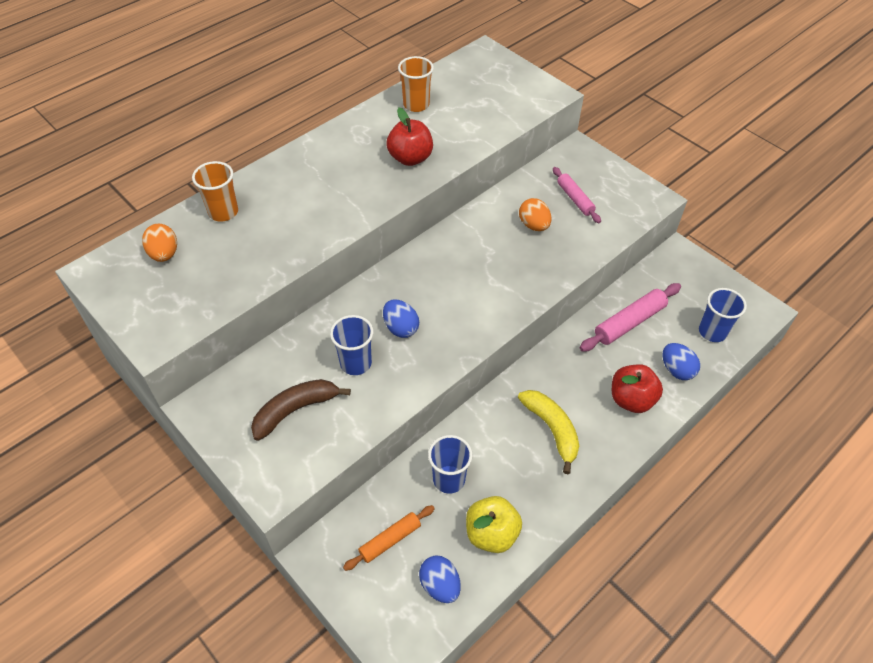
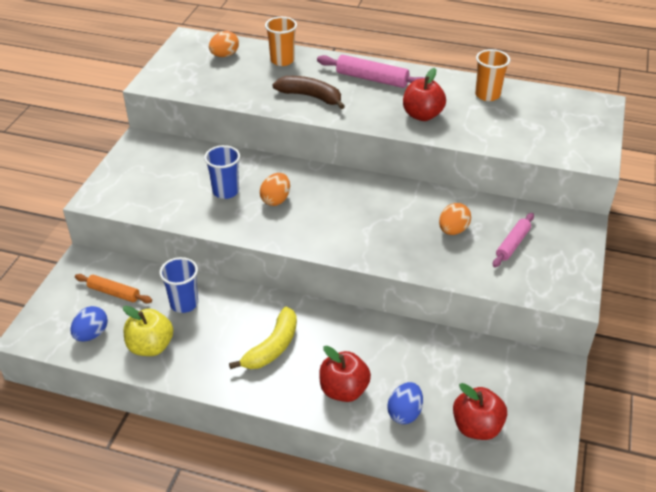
camera: 60 degrees right, 10 degrees down
brown banana [251,379,351,441] -> brown banana moved to [272,76,345,109]
blue egg [383,300,419,338] -> orange egg [260,173,290,206]
pink rolling pin [580,283,681,352] -> pink rolling pin moved to [317,55,425,88]
blue cup [699,288,747,342] -> red apple [453,383,507,440]

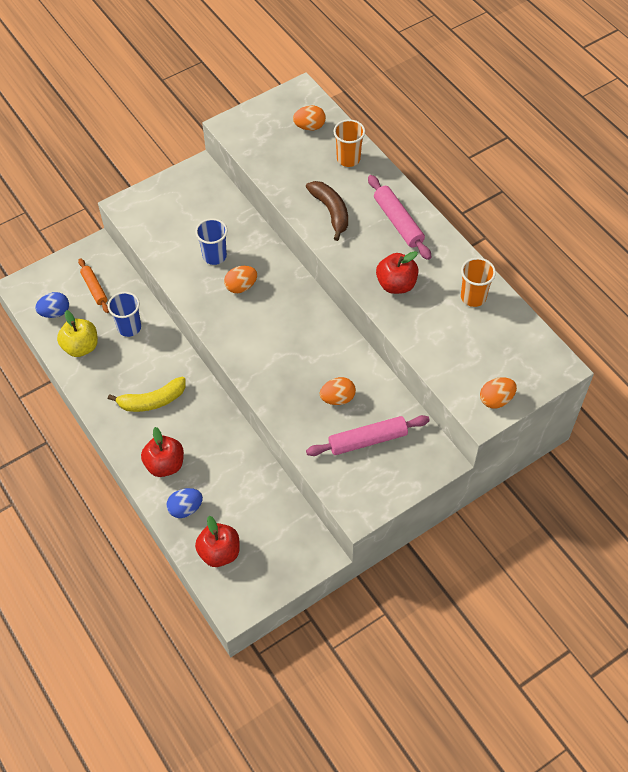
camera: 40 degrees right, 15 degrees up
pink rolling pin [493,213,534,267] -> pink rolling pin [306,415,430,456], size x1.52
none -> orange egg [480,377,517,408]

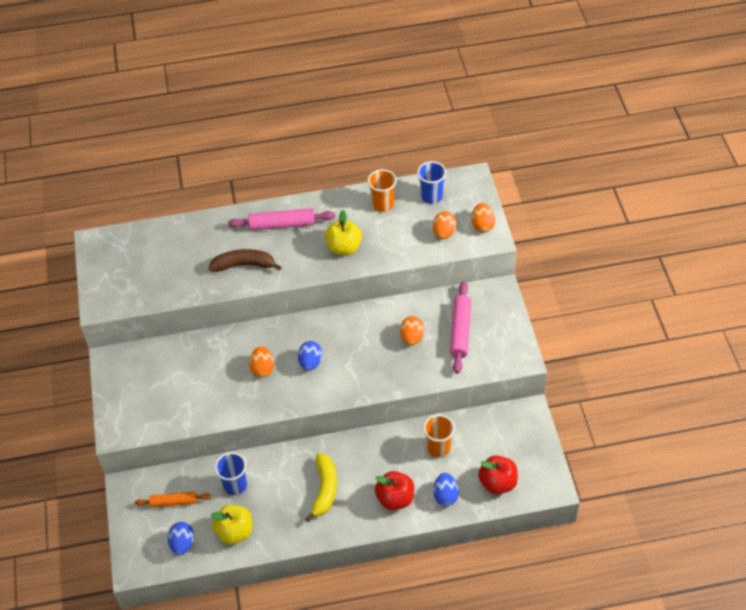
camera: 65 degrees left, 5 degrees down
blue cup [195,218,228,265] -> blue cup moved to [417,161,446,204]
orange egg [293,105,326,131] -> orange egg moved to [433,212,457,239]
orange cup [333,119,365,167] -> orange cup moved to [423,414,455,457]
red apple [376,251,419,294] -> yellow apple [325,210,362,255]
none -> blue egg [298,341,322,371]

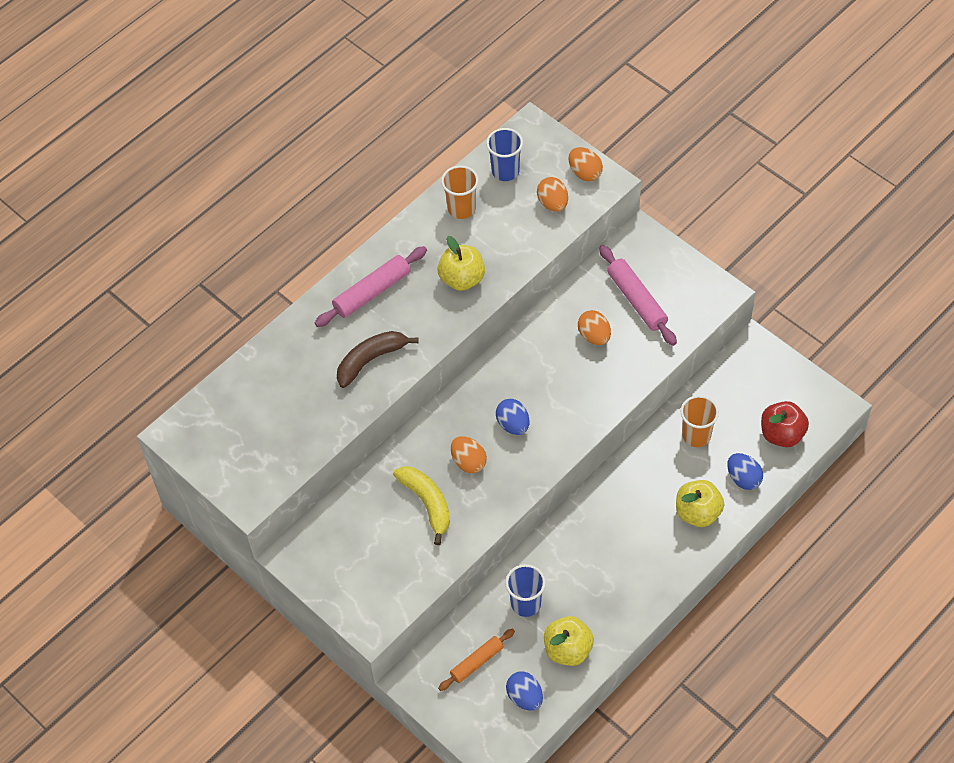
camera: 35 degrees left, 5 degrees up
yellow banana [305,453,337,522] -> yellow banana moved to [393,466,450,545]
red apple [375,471,414,510] -> yellow apple [676,480,724,527]

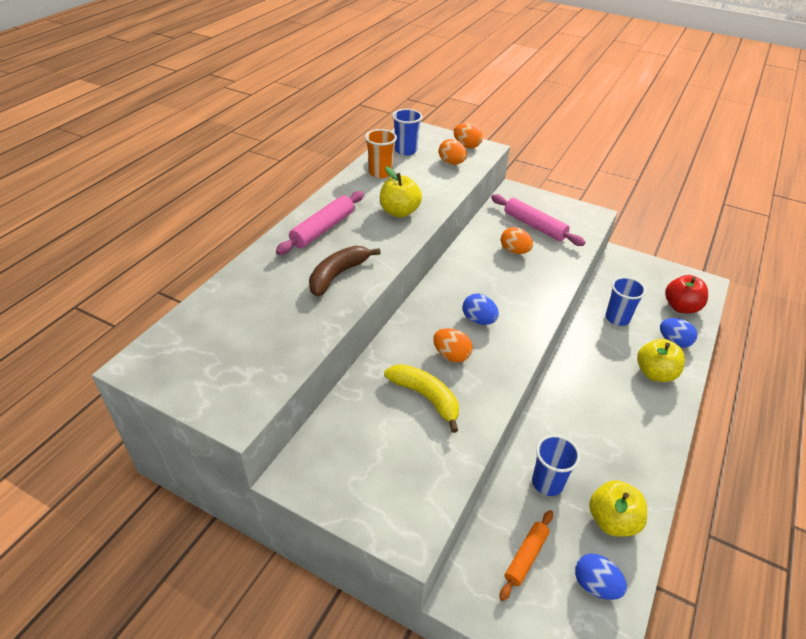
camera: 20 degrees left, 15 degrees down
orange cup [681,395,719,447] -> blue cup [605,277,646,326]

